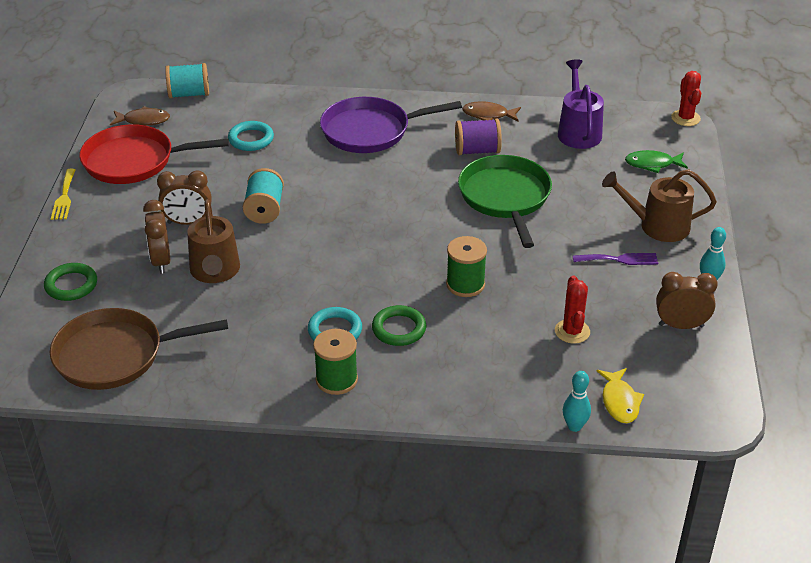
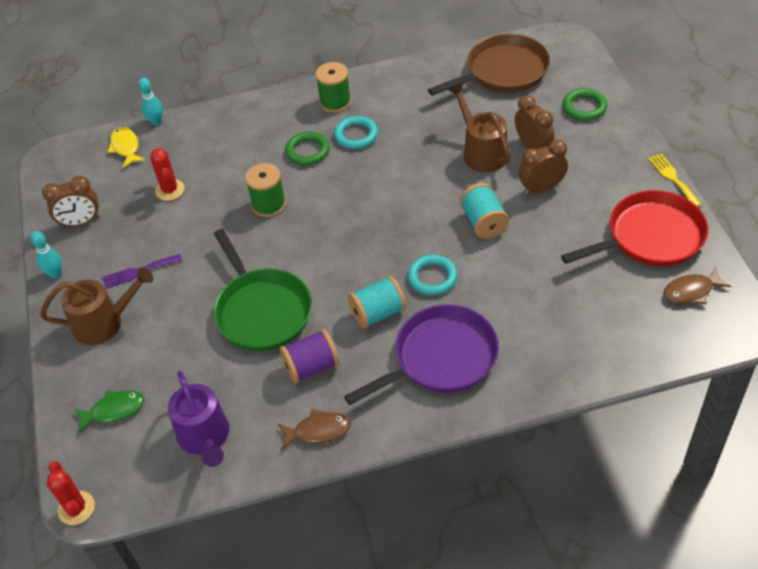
camera: 165 degrees right, 10 degrees up
turquoise spool [165,63,209,99] -> turquoise spool moved to [348,276,406,329]
turquoise ring [228,121,274,151] -> turquoise ring moved to [407,255,458,296]

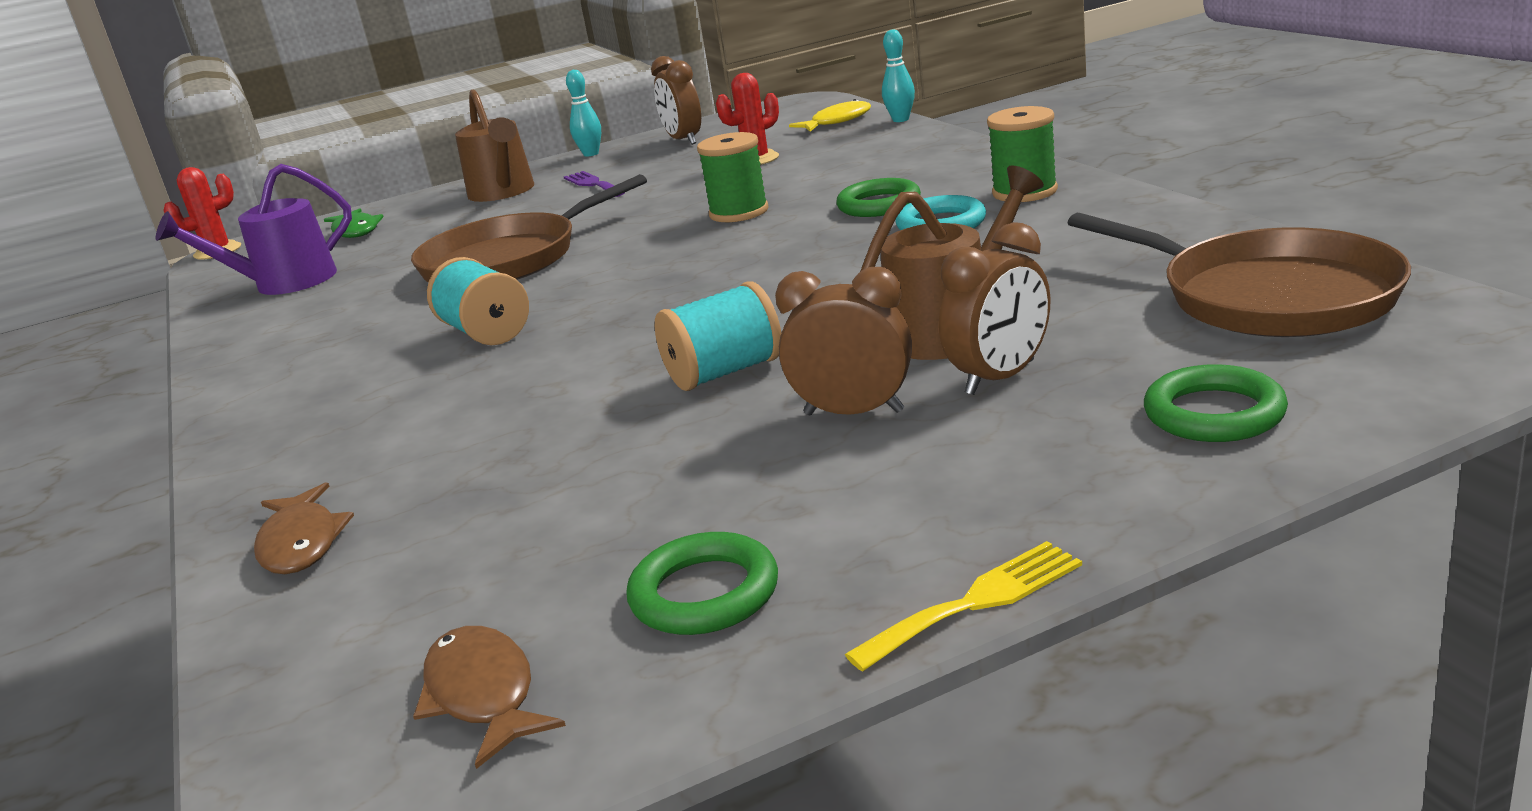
camera: 80 degrees right, 25 degrees down
green pan [214,229,312,351] -> brown pan [411,174,647,283]
brown fish [278,409,351,450] -> brown fish moved to [254,482,354,574]
purple spool [280,329,339,384] -> none
purple pan [344,305,499,405] -> none
turquoise ring [407,255,458,296] -> none
brown clock [518,139,568,195] -> brown clock turned 45 degrees counterclockwise [775,267,912,415]
red pan [561,190,708,266] -> green ring [626,532,778,635]

